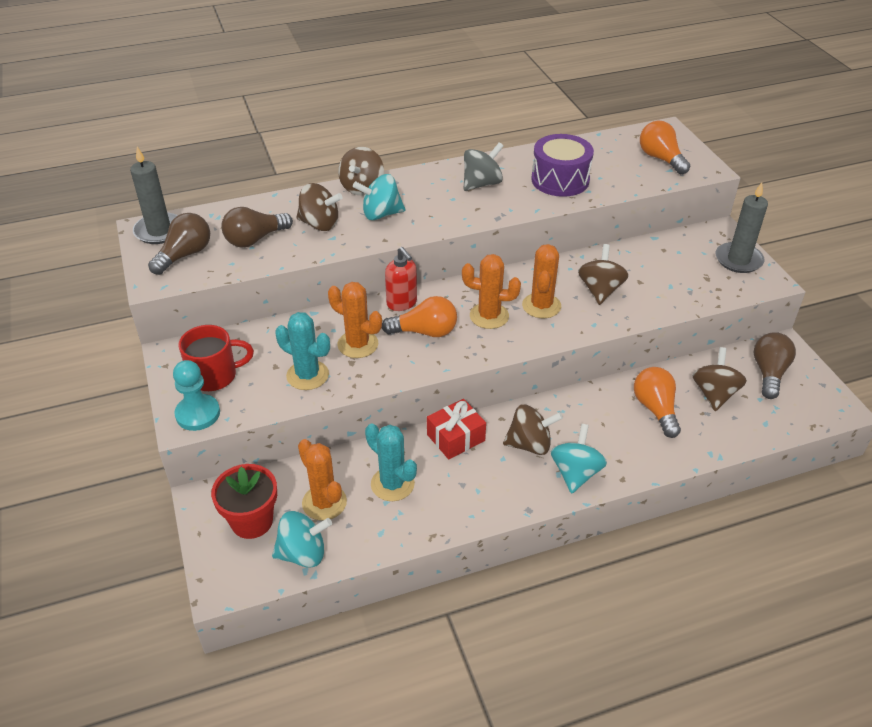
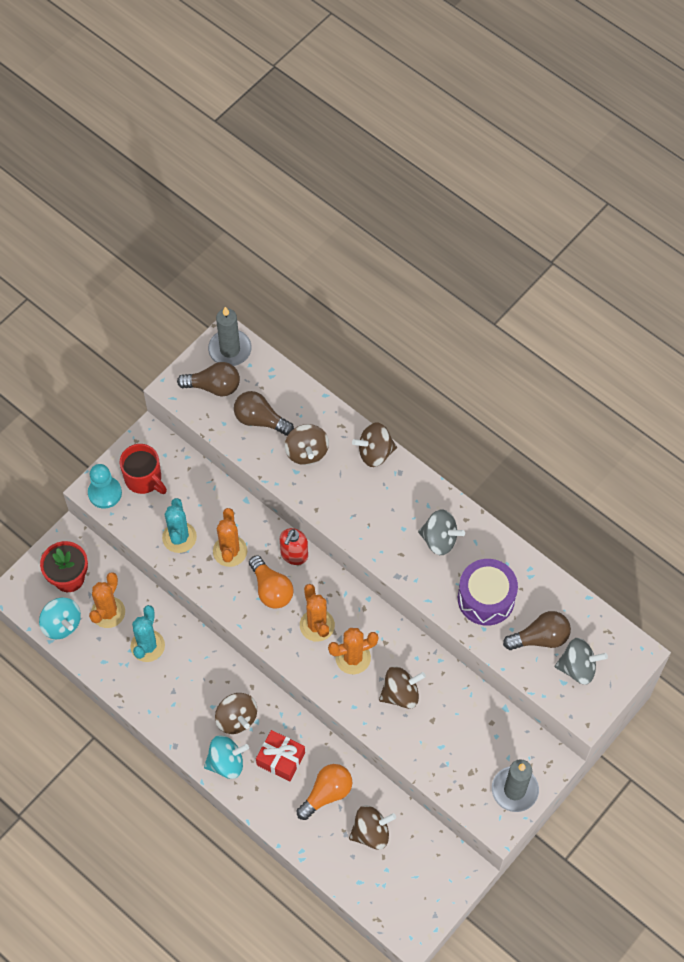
camera: 60 degrees right, 20 degrees up
turquoise spinning top [353,174,405,220] -> none
red gift [427,399,486,459] -> red gift moved to [256,730,305,782]
orange light bulb [640,121,690,175] -> grey spinning top [555,638,608,685]
brown light bulb [753,332,796,399] -> brown light bulb moved to [503,611,571,650]

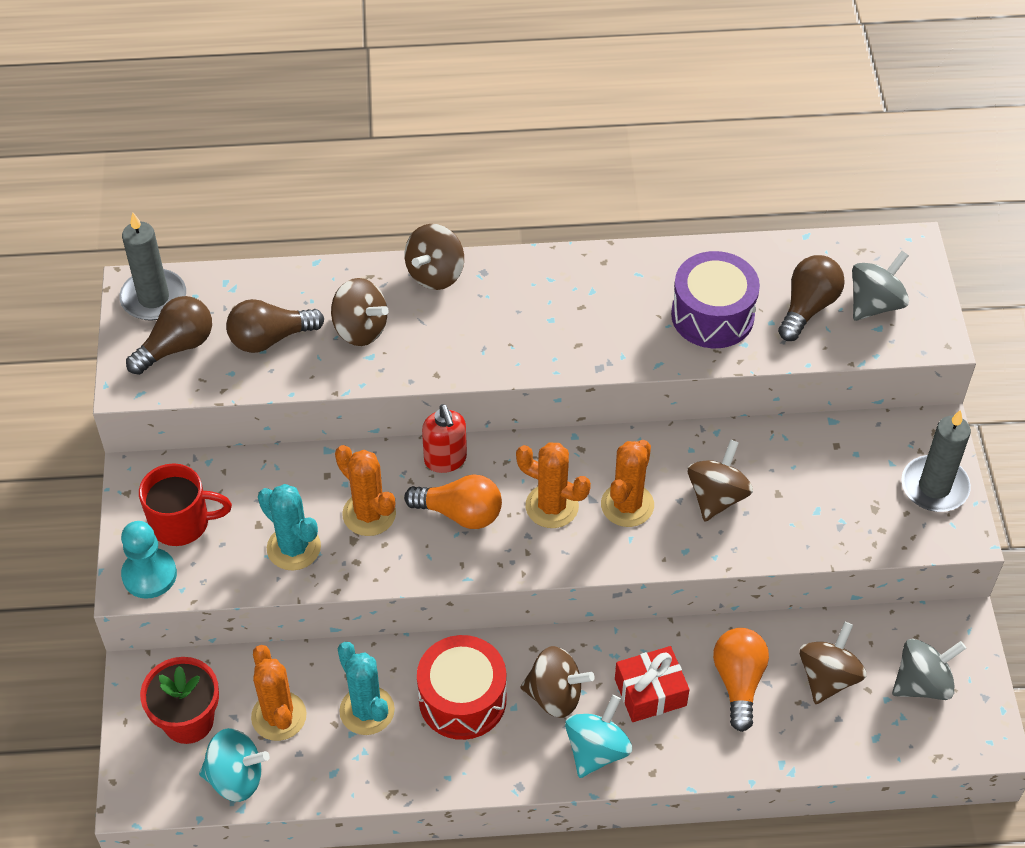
camera: 45 degrees left, 10 degrees down
grey spinning top [418,510,465,555] -> grey spinning top moved to [892,639,966,700]
none -> red drum [417,635,507,740]

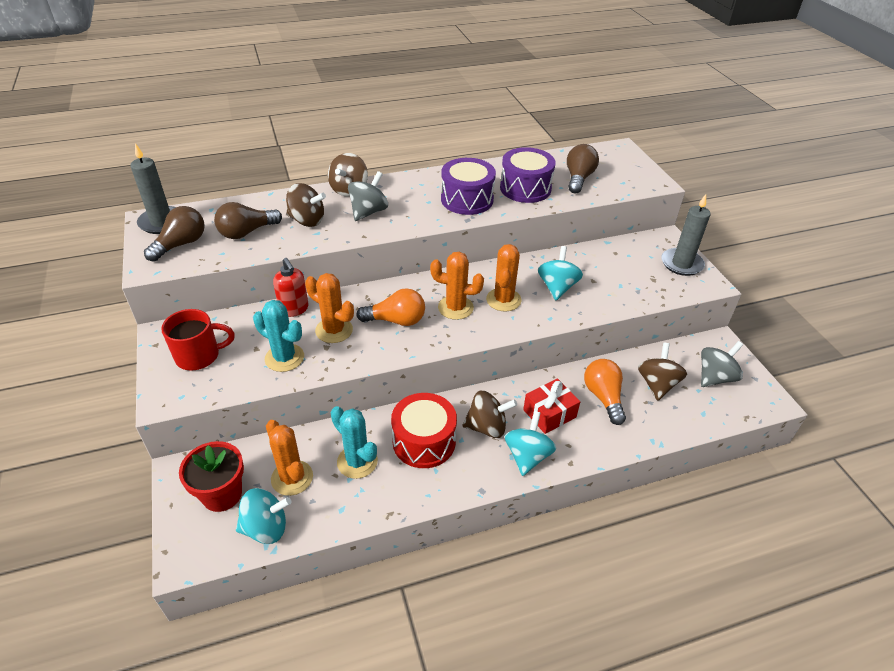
camera: 15 degrees left, 10 degrees down
turquoise pawn [121,521,177,599] -> none
red soap dispenser [422,404,467,473] -> red soap dispenser moved to [273,258,308,317]
brown spinning top [688,439,753,521] -> turquoise spinning top [538,246,583,300]
grey spinning top [852,251,909,321] -> grey spinning top moved to [348,171,388,221]
none -> purple drum [441,158,496,215]

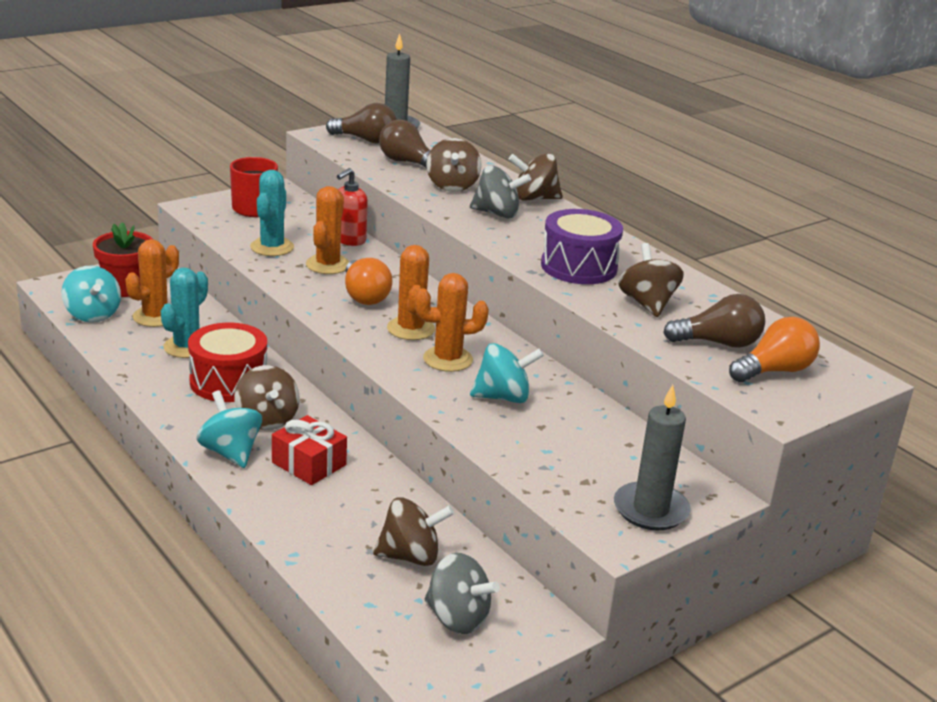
camera: 70 degrees right, 15 degrees down
purple drum [500,147,556,203] -> brown spinning top [618,243,684,317]
turquoise spinning top [505,411,556,476] -> turquoise spinning top turned 120 degrees counterclockwise [197,390,262,468]
orange light bulb [584,359,626,425] -> orange light bulb moved to [729,317,820,382]

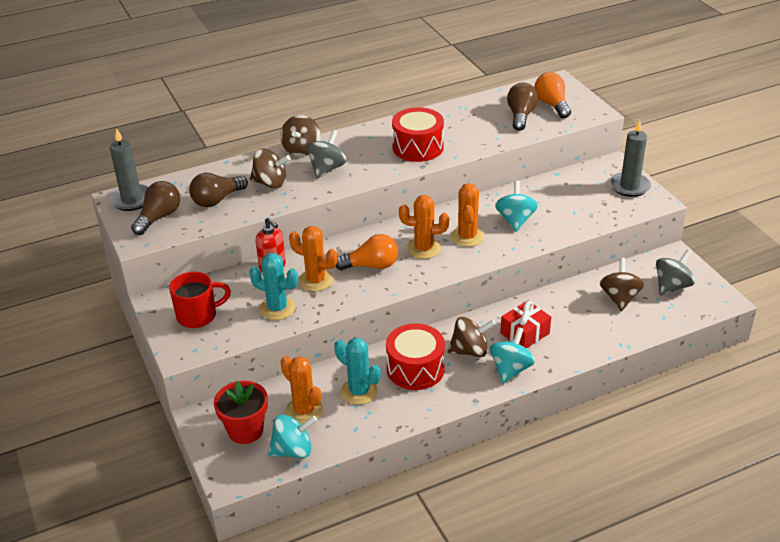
camera: 75 degrees left, 10 degrees up
turquoise spinning top [197,390,262,468] -> turquoise spinning top turned 135 degrees clockwise [490,327,535,384]
purple drum [541,209,623,284] -> red drum [392,107,444,162]
brown spinning top [618,243,684,317] -> none

